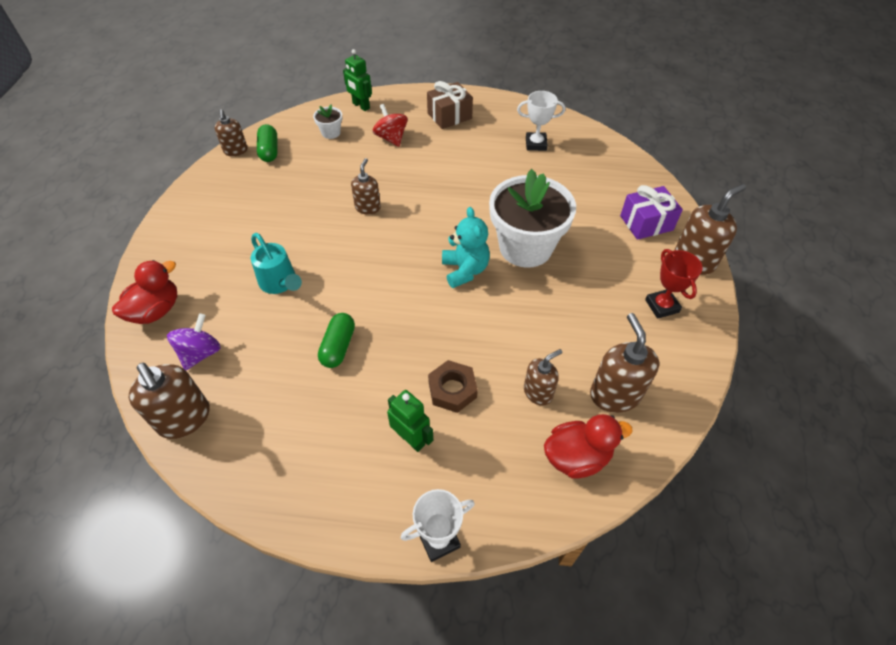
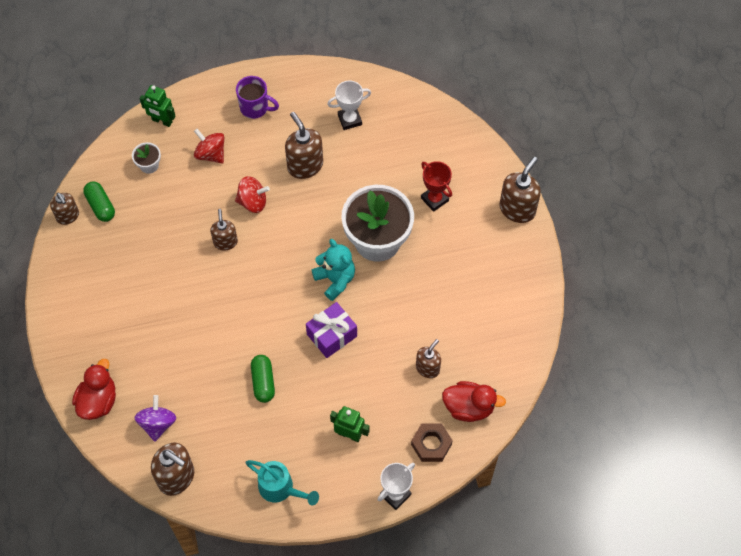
camera: 20 degrees left, 10 degrees up
turquoise watering can [251,233,302,294] -> turquoise watering can moved to [245,460,319,505]
brown gift [427,81,473,129] -> purple mug [236,76,279,119]
brown nut [428,360,478,413] -> brown nut moved to [411,423,453,462]
red duck [544,414,633,479] -> red duck turned 45 degrees clockwise [442,381,506,422]
brown soap dispenser [590,313,659,413] -> brown soap dispenser moved to [285,112,323,179]
purple gift [620,185,683,240] -> purple gift moved to [306,302,357,358]
red trophy [645,249,702,319] -> red trophy moved to [421,161,452,212]
none -> red spinning top [235,176,270,213]

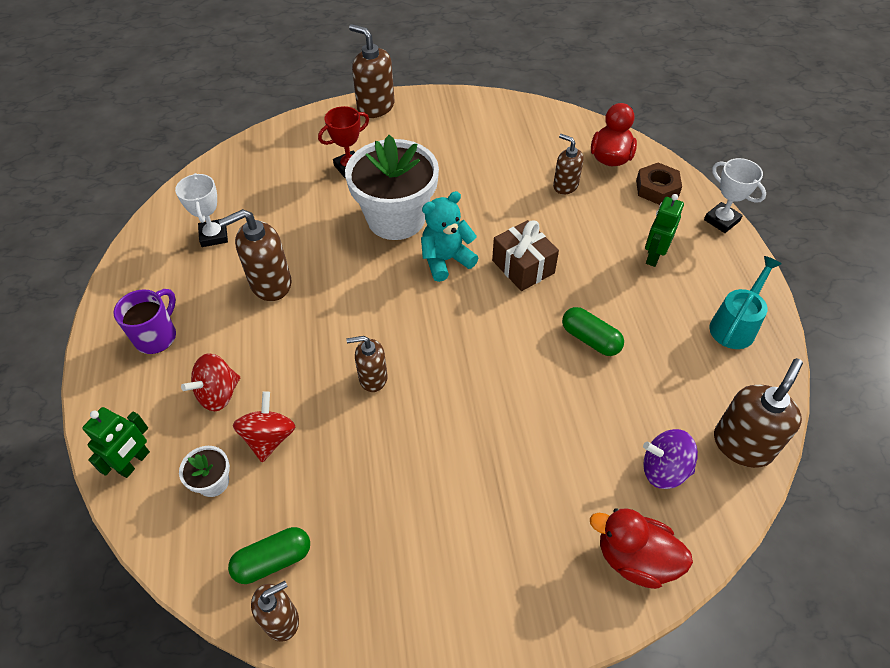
camera: 85 degrees left, 10 degrees down
red spinning top [235,176,270,213] -> red spinning top moved to [233,391,295,462]
green capsule [251,355,275,403] -> green capsule turned 45 degrees clockwise [562,307,624,356]
purple gift [306,302,357,358] -> brown gift [492,220,559,291]

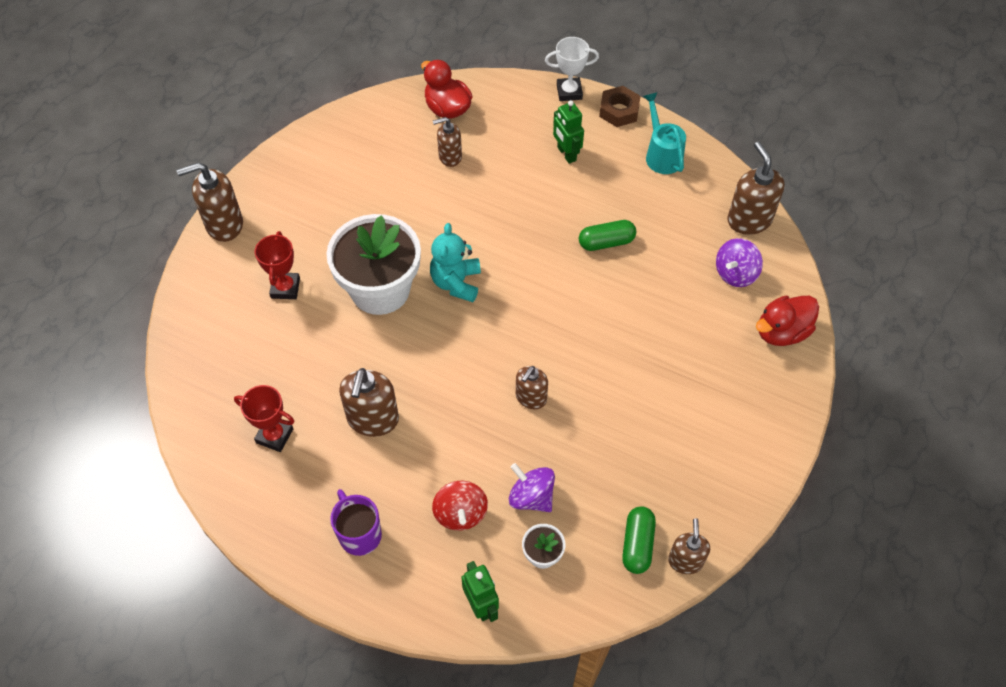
camera: 55 degrees left, 5 degrees up
white trophy [175,173,228,247] -> red trophy [234,385,295,452]
red spinning top [233,391,295,462] -> purple spinning top [509,463,555,512]
brown gift [492,220,559,291] -> none
brown nut [636,162,682,205] -> brown nut moved to [599,86,640,127]

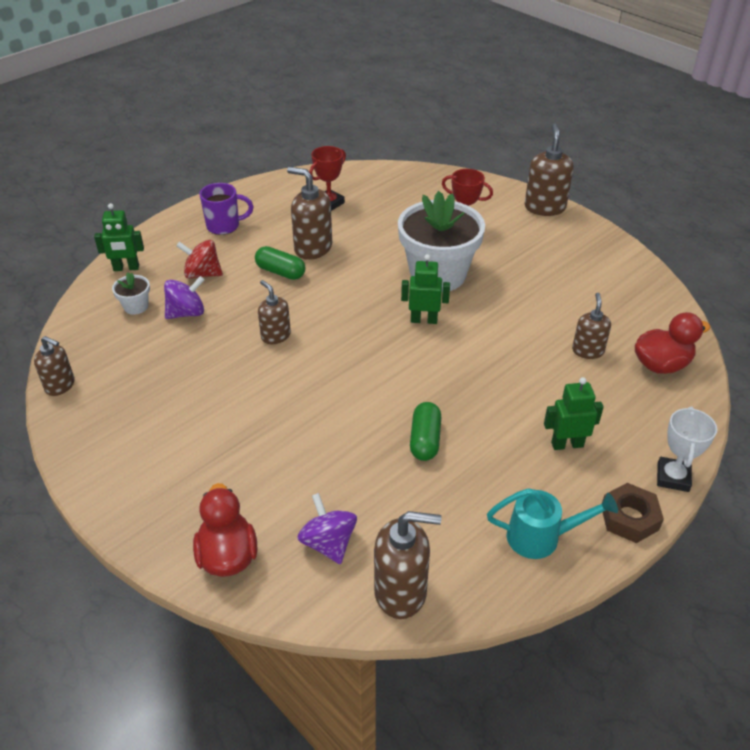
camera: 110 degrees right, 15 degrees down
turquoise teddy bear [430,223,481,302] -> green robot [401,254,450,324]
green capsule [622,506,656,574] -> green capsule moved to [255,246,306,280]

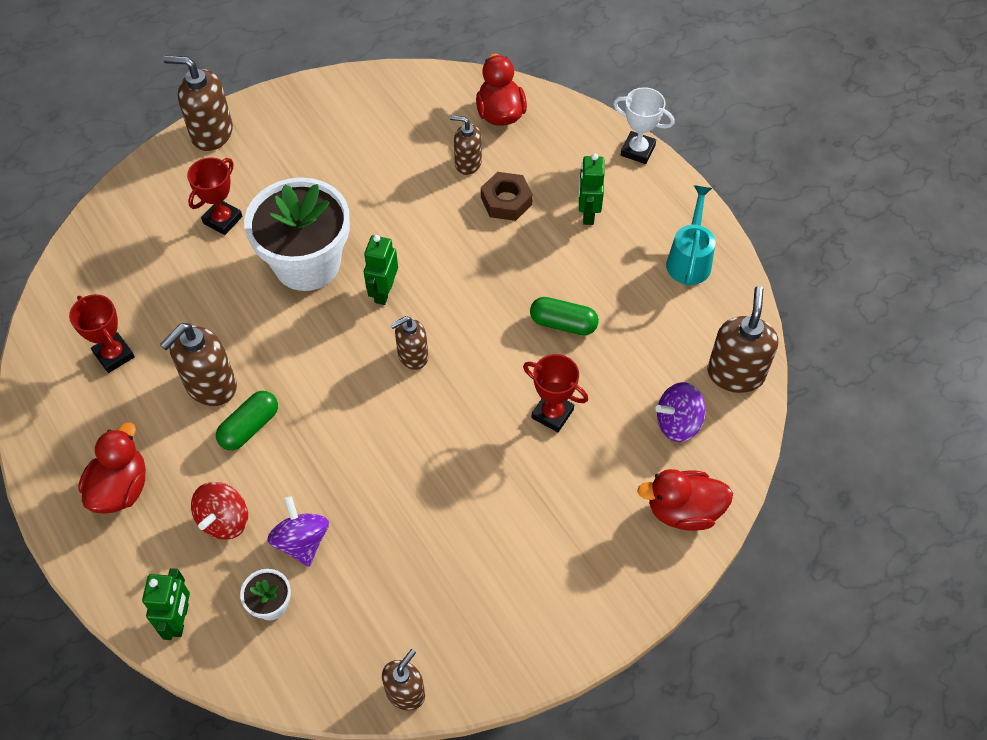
camera: 80 degrees left, 15 degrees up
purple mug [199,183,254,235] -> red duck [78,422,146,514]
brown soap dispenser [258,280,291,344] -> brown soap dispenser moved to [390,316,428,370]
brown nut [602,483,664,543] -> brown nut moved to [481,172,533,221]
none -> red trophy [523,354,588,432]

